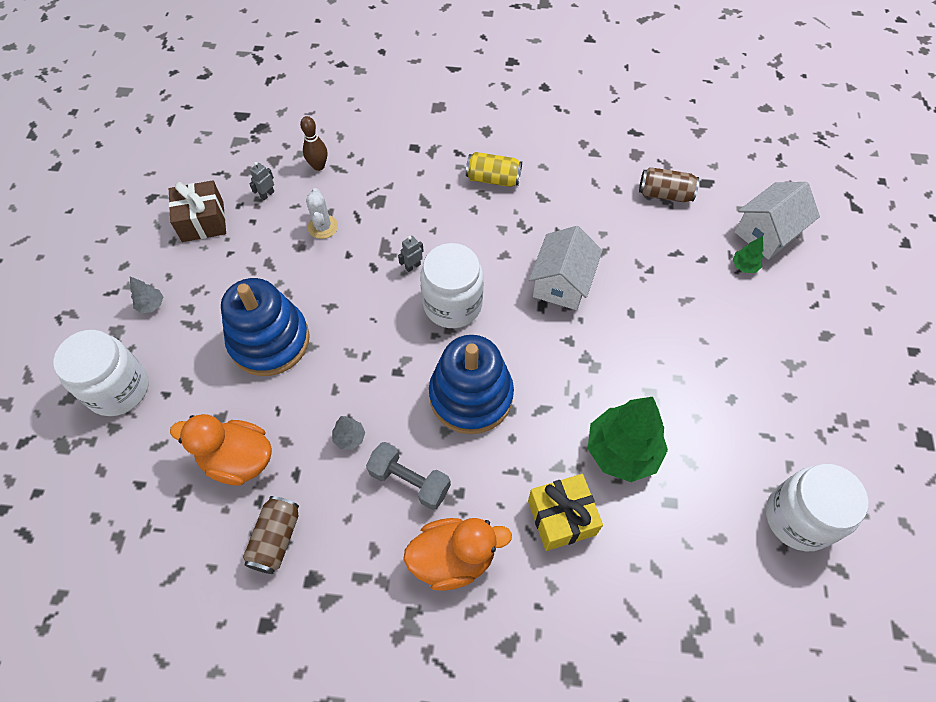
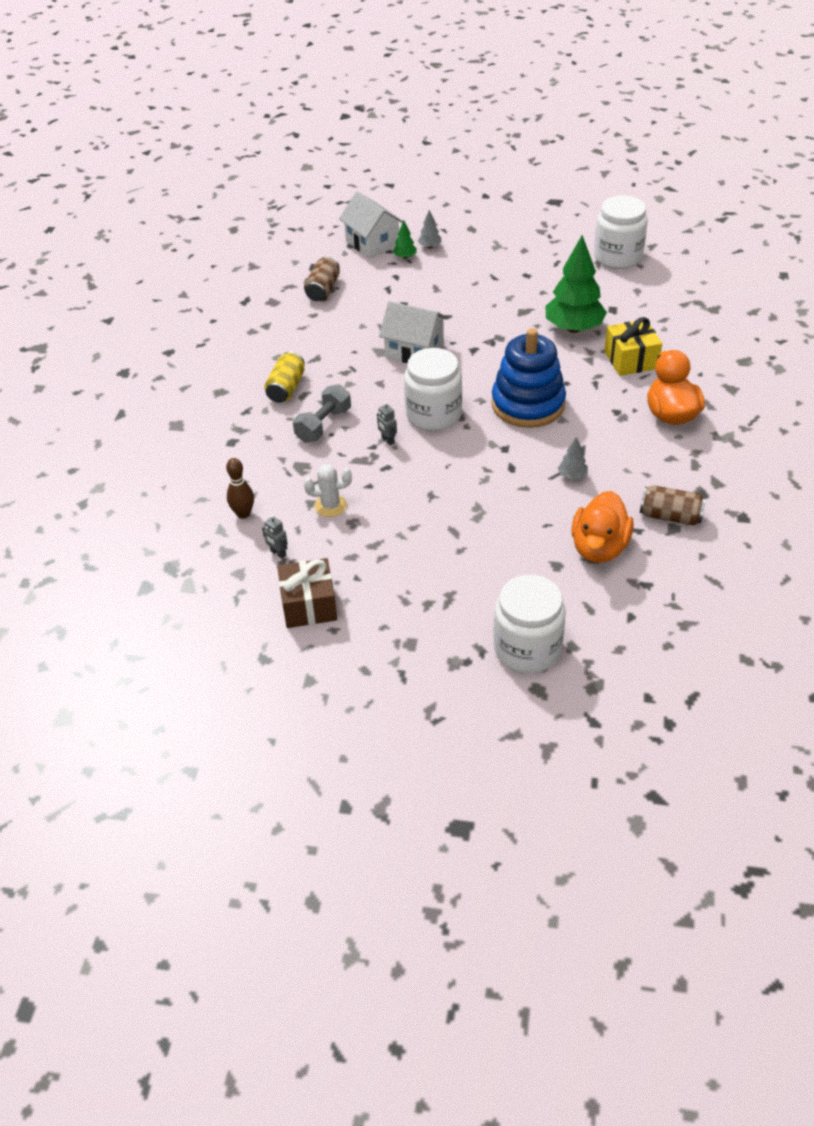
camera: 85 degrees left, 15 degrees down
grey tree [130,277,163,313] -> grey tree moved to [418,210,442,248]
blue stacking toy [221,278,310,376] -> none
grey dumbbell [366,442,451,510] -> grey dumbbell moved to [293,384,351,443]

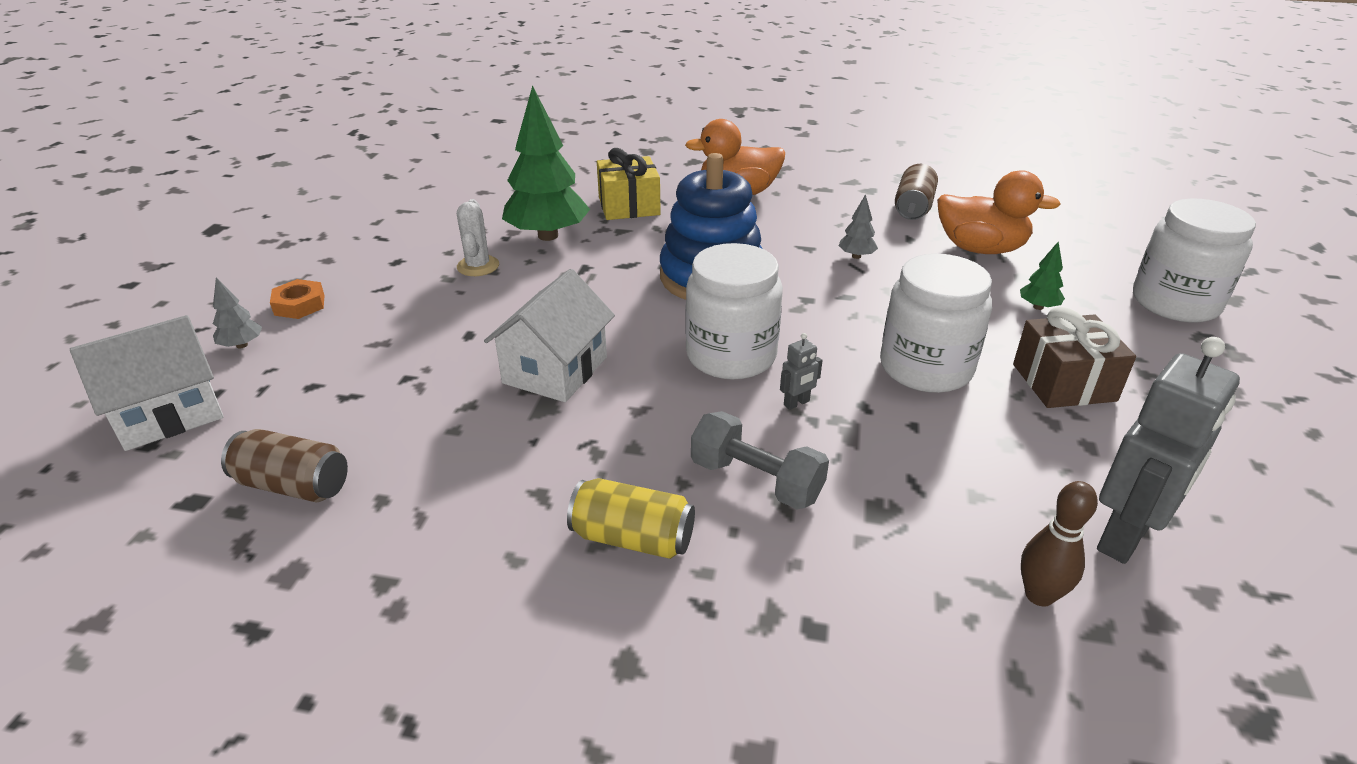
camera: 90 degrees left, 10 degrees down
grey robot [262,515,288,558] -> grey robot [1097,337,1240,564], size x2.37
brown gift [277,558,337,628] -> brown gift moved to [1013,307,1136,408]
white cactus [304,464,352,517] -> white cactus moved to [457,199,499,276]
green tree [393,220,417,259] -> green tree moved to [1020,241,1065,310]
white jar [594,196,648,269] -> white jar moved to [880,254,992,393]
none -> orange nut [270,279,324,319]

